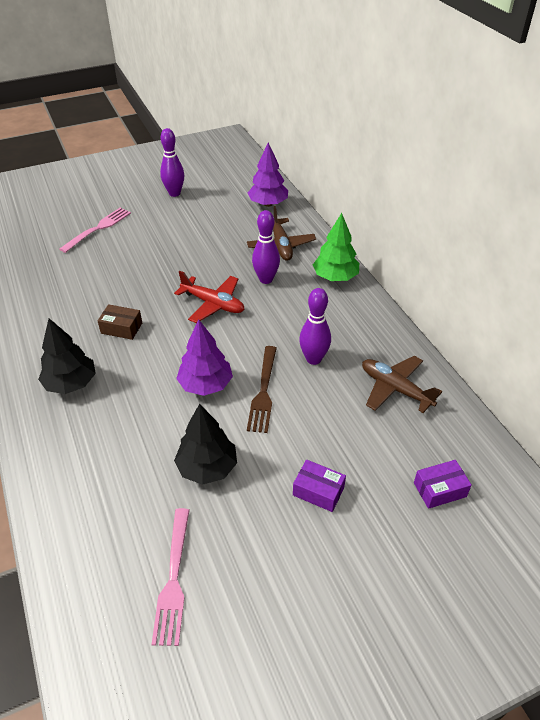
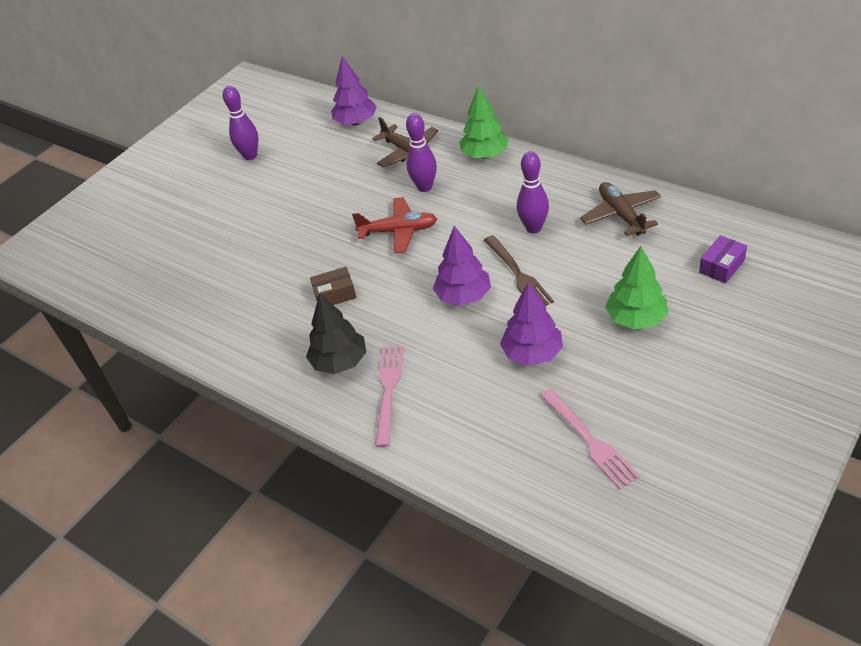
camera: 25 degrees left, 0 degrees up
pink fork [60,208,131,253] -> pink fork moved to [375,346,404,447]
black tree [174,404,237,485] -> purple tree [500,282,563,366]
purple box [293,460,346,512] -> green tree [605,246,668,329]
brown plane [362,356,442,413] -> brown plane turned 60 degrees clockwise [580,182,661,236]

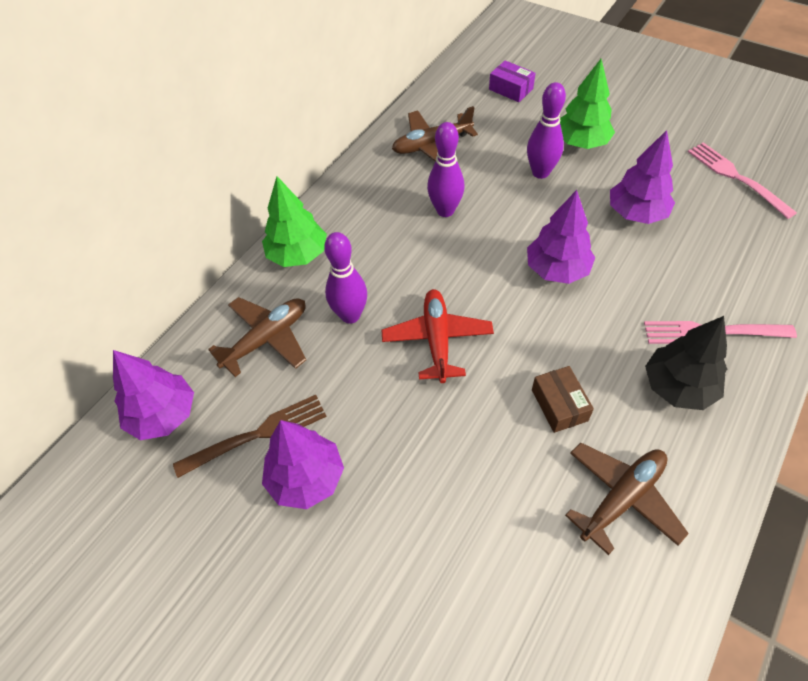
camera: 95 degrees left, 10 degrees up
purple bowling pin [223,86,258,160] -> purple bowling pin moved to [527,82,566,179]
brown fork [484,235,554,306] -> brown fork moved to [173,395,327,478]
pink fork [540,389,640,490] -> pink fork turned 90 degrees counterclockwise [688,142,797,219]
none -> purple tree [262,420,344,509]
none -> brown plane [565,442,689,555]

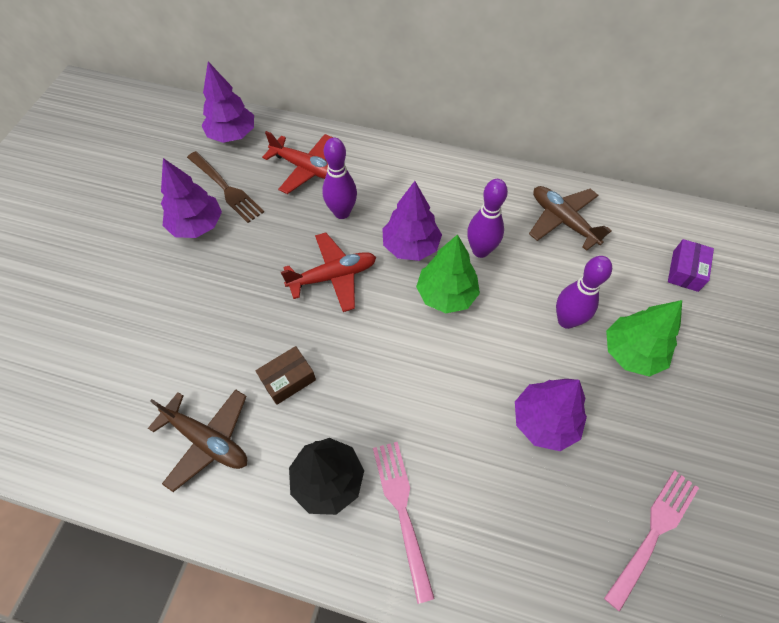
camera: 70 degrees right, 5 degrees up
brown plane [208,297,306,377] -> red plane [262,131,334,194]
green tree [262,176,327,267] -> green tree moved to [416,234,480,313]
purple tree [527,190,595,284] -> purple tree moved to [382,181,442,261]

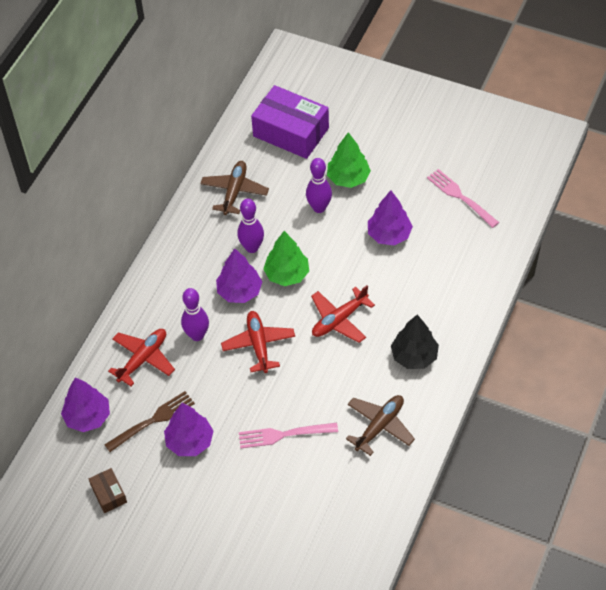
camera: 80 degrees left, 5 degrees down
brown box [256,346,316,405] -> brown box moved to [89,468,127,513]
pink fork [373,442,435,604] -> pink fork moved to [239,423,338,449]
brown plane [529,186,612,251] -> brown plane turned 135 degrees clockwise [200,161,269,215]
purple box [668,239,714,292] -> purple box [251,85,329,159], size x2.14
none -> red plane [311,285,375,343]

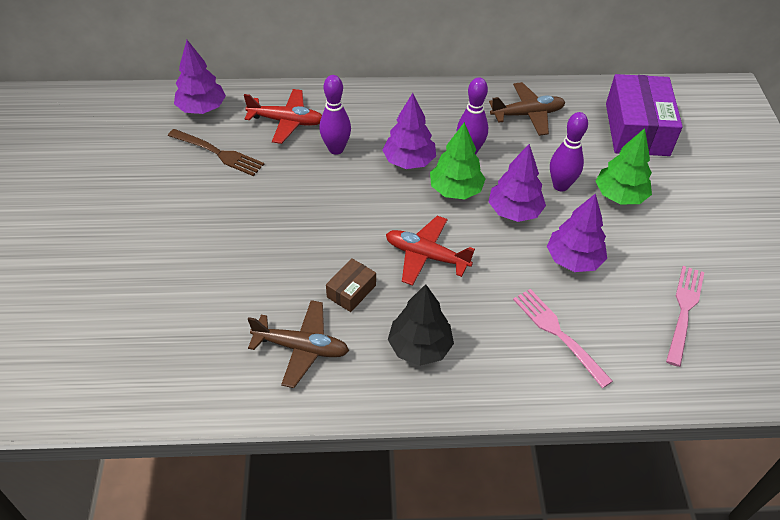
camera: 60 degrees right, 5 degrees down
brown box [89,468,127,513] -> brown box moved to [326,258,376,312]
purple tree [164,403,213,456] -> purple tree moved to [488,144,546,222]
red plane [221,311,295,373] -> none
pink fork [239,423,338,449] -> pink fork moved to [513,289,613,388]

